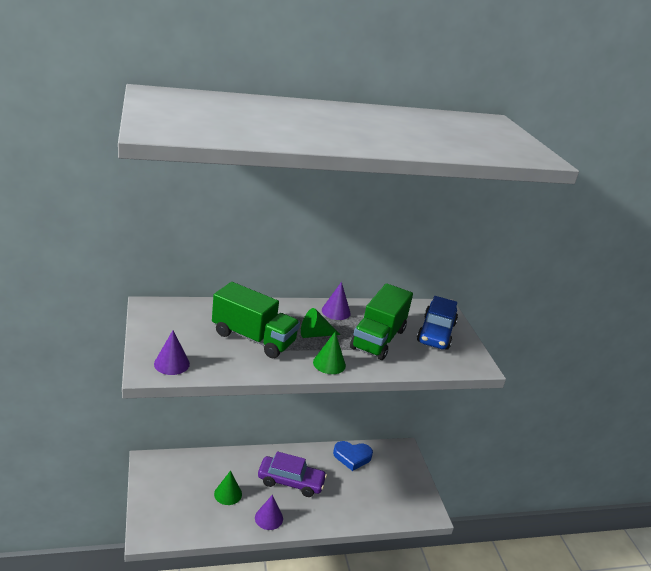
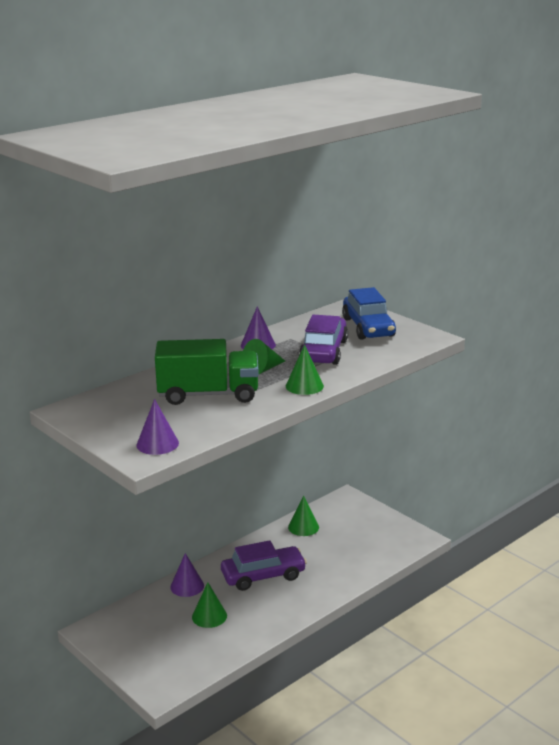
camera: 25 degrees left, 5 degrees down
purple cone [255,495,283,530] -> purple cone moved to [170,553,204,597]
blue heart [333,441,373,471] -> green cone [288,496,319,536]
green truck [350,283,413,360] -> purple car [299,315,348,365]

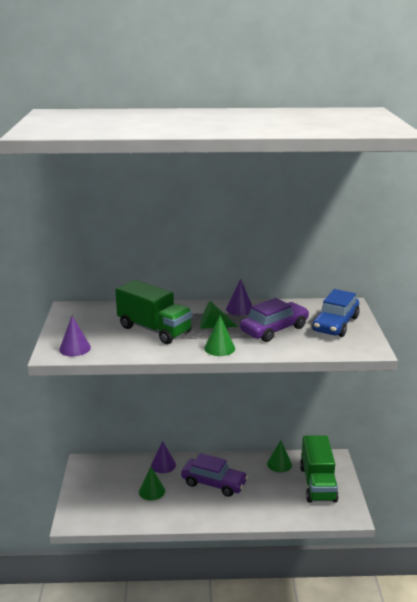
camera: 40 degrees right, 0 degrees up
none -> green truck [300,435,339,502]

